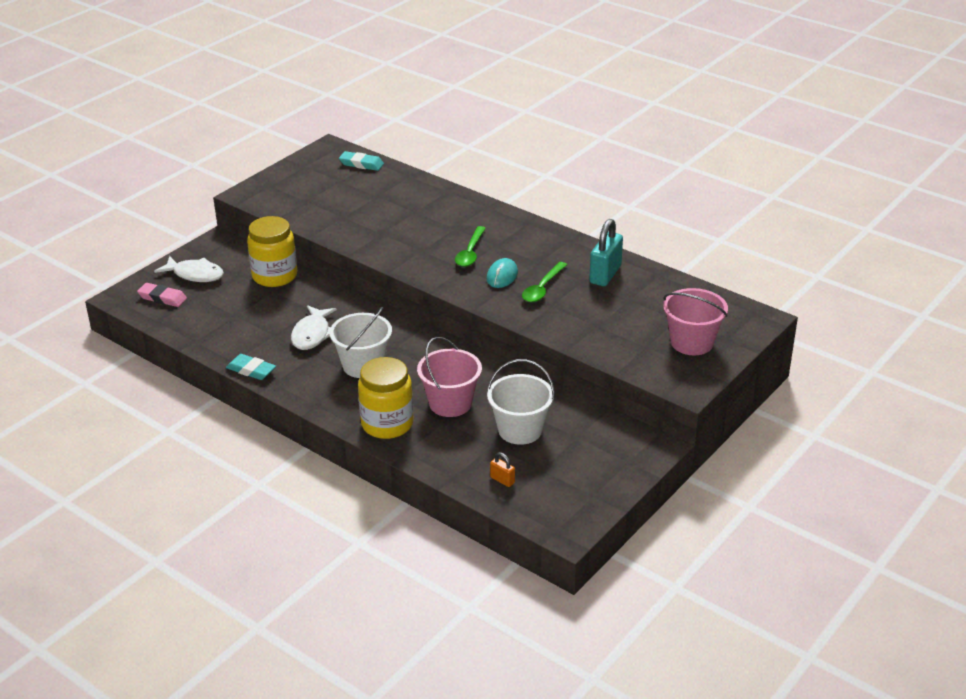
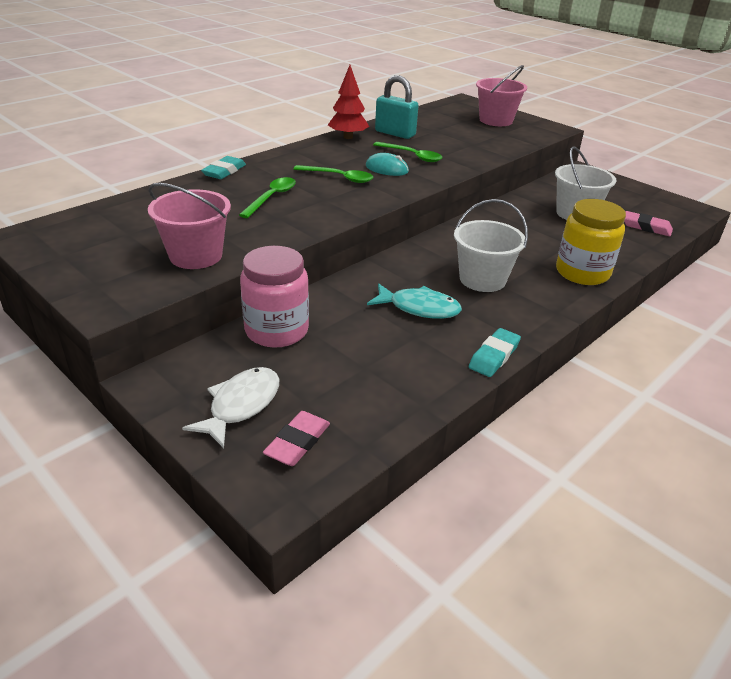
camera: 85 degrees left, 0 degrees up
yellow jar [247,216,297,287] -> pink jar [240,246,309,348]
white fish [291,305,337,350] -> turquoise fish [367,283,462,319]
turquoise eraser [339,151,384,171] -> turquoise eraser moved to [201,156,246,179]
pink bucket [417,337,482,417] -> pink bucket moved to [148,183,231,269]
orange padlock [490,452,515,487] -> pink eraser [624,211,673,236]
none -> green spoon [239,177,296,218]
none -> red tree [328,65,369,139]

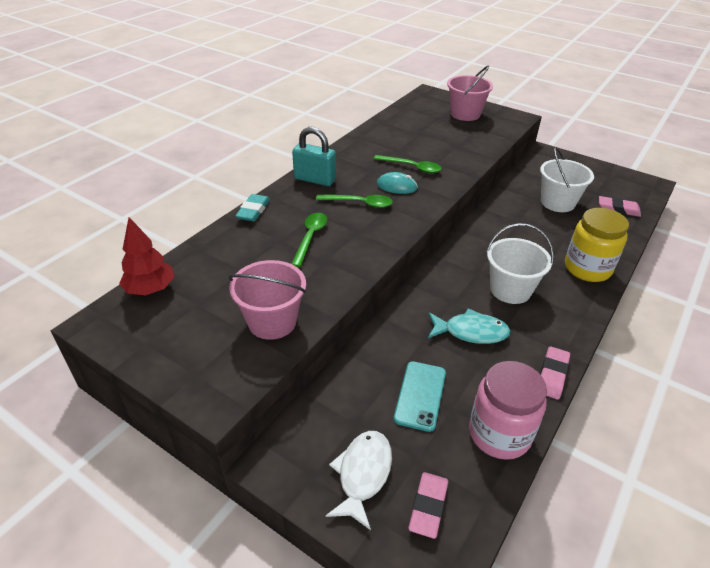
camera: 10 degrees left, 5 degrees up
pink jar [240,246,309,348] -> pink jar moved to [469,361,547,460]
red tree [328,65,369,139] -> red tree moved to [119,217,174,295]
turquoise padlock [375,75,419,139] -> turquoise padlock moved to [292,127,336,186]
turquoise eraser [468,328,521,377] -> pink eraser [540,346,570,400]
none -> turquoise phone [394,361,446,432]

